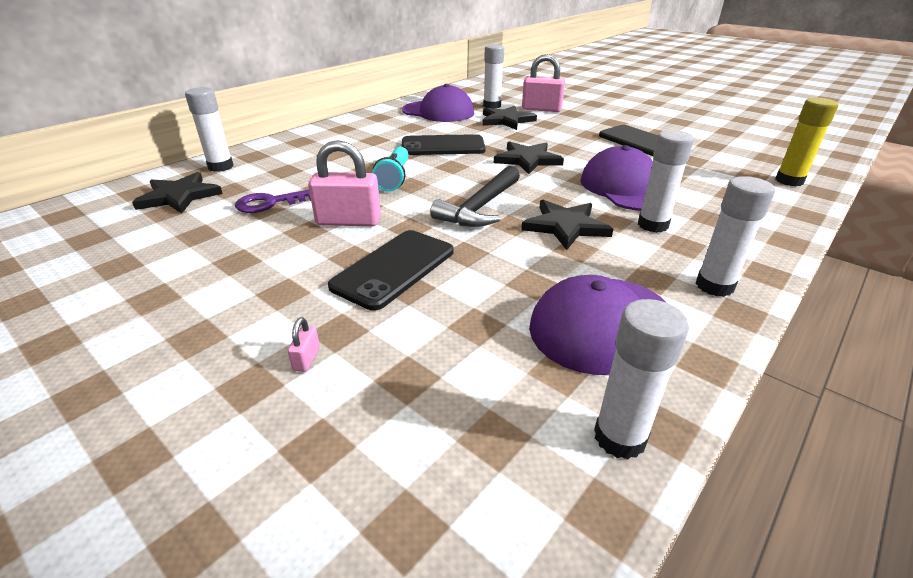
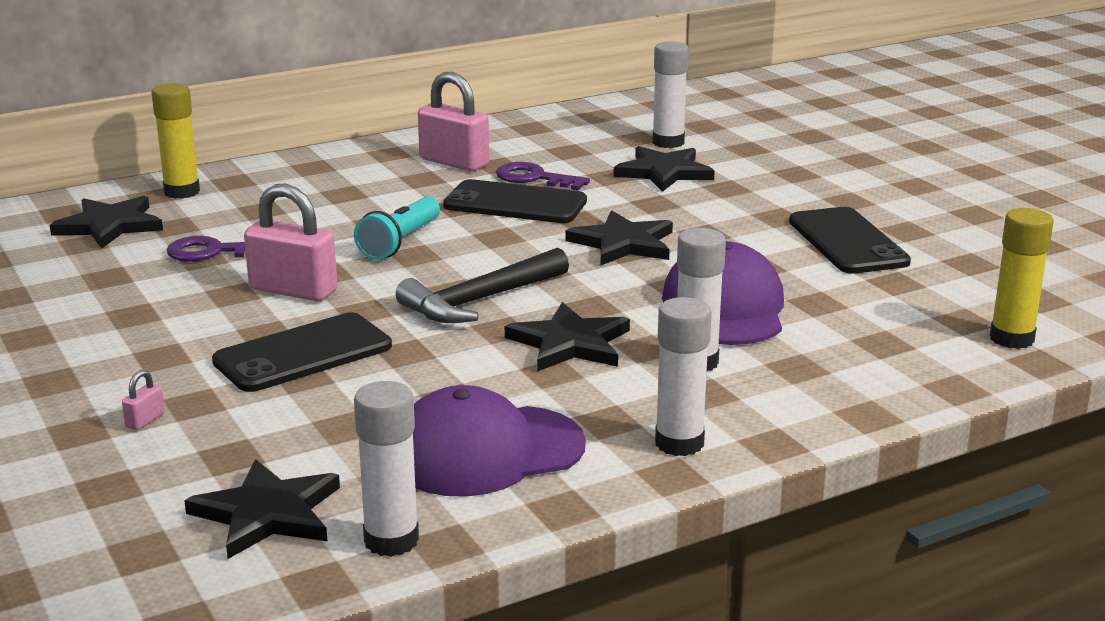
camera: 20 degrees right, 10 degrees down
white glue stick [185,87,234,172] -> yellow glue stick [151,83,200,199]
purple cap [402,84,474,122] -> none
pink padlock [522,54,565,112] -> pink padlock moved to [418,72,489,171]
none -> black star [184,459,340,559]
none -> purple key [496,162,590,191]

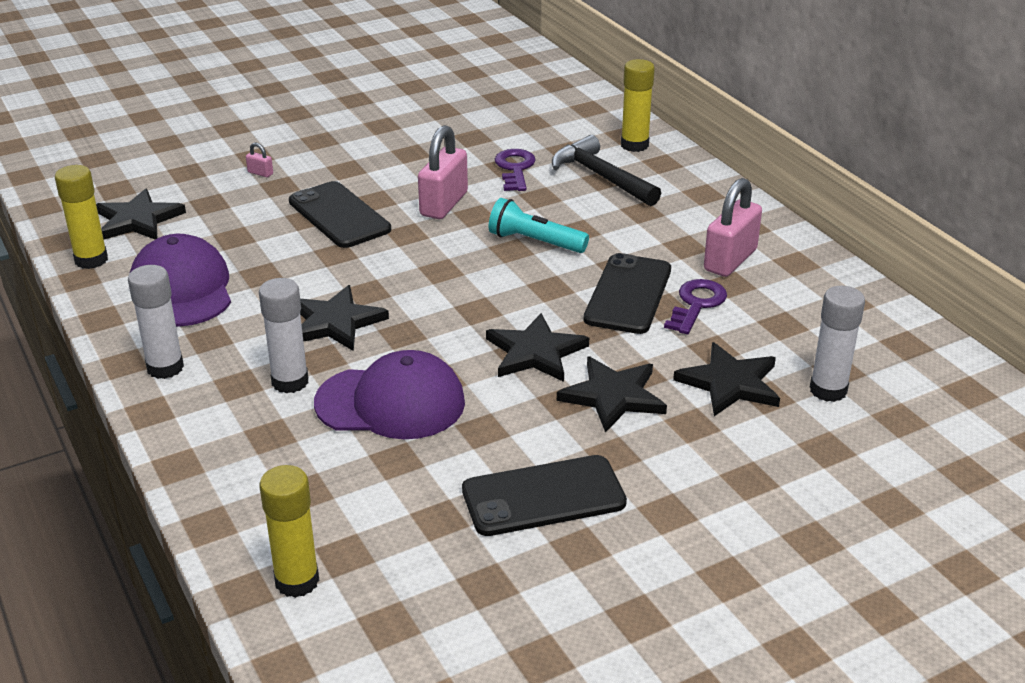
camera: 90 degrees right, 10 degrees up
black star [50,196,163,249] -> black star moved to [557,356,667,433]
white glue stick [354,381,419,557] -> yellow glue stick [55,165,108,269]
black hammer [396,247,569,323] -> black hammer moved to [552,135,661,206]

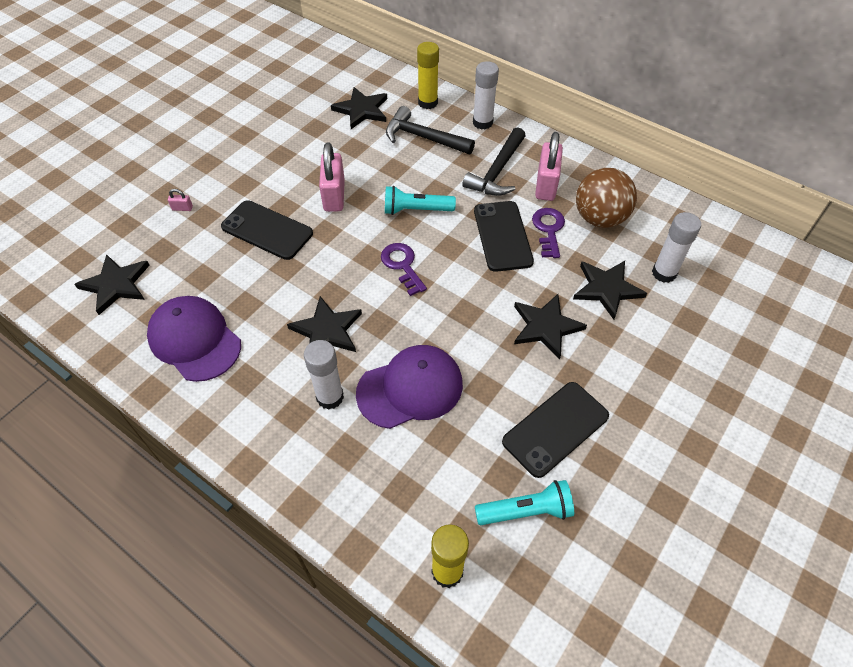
camera: 25 degrees left, 20 degrees up
yellow glue stick [55,165,108,269] -> none
white glue stick [128,265,184,379] -> white glue stick moved to [473,61,499,130]
black star [486,313,589,382] -> black star moved to [331,87,387,129]
purple key [495,149,535,191] -> purple key moved to [381,243,427,296]
none -> black hammer [462,127,526,196]
none -> turquoise flashlight [475,480,574,525]
none -> brown ball [576,168,637,228]

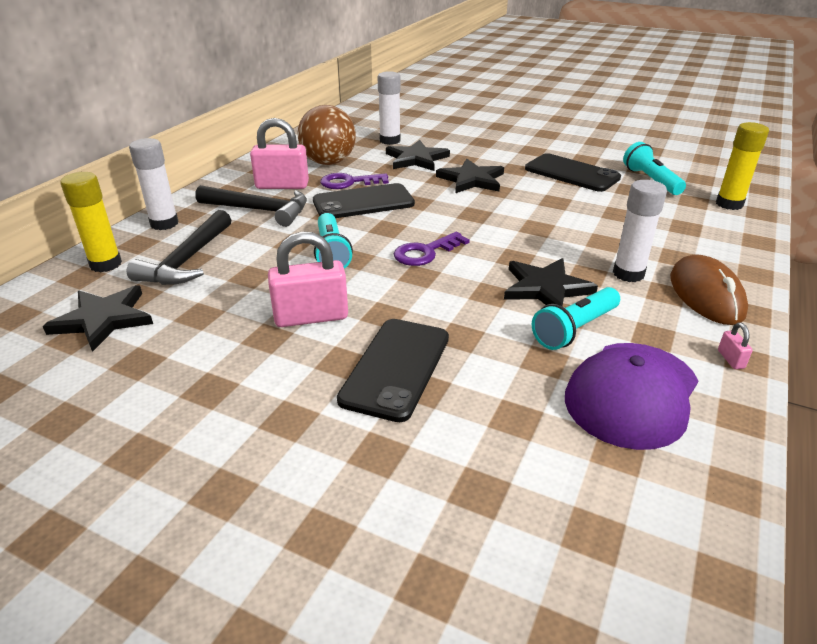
camera: 100 degrees left, 20 degrees down
black star [74,254,150,315] -> none
pink padlock [168,189,193,211] -> pink padlock moved to [718,323,753,369]
purple cap [356,345,463,429] -> none
none -> turquoise flashlight [532,287,620,350]
none -> brown mouse [670,254,748,325]

